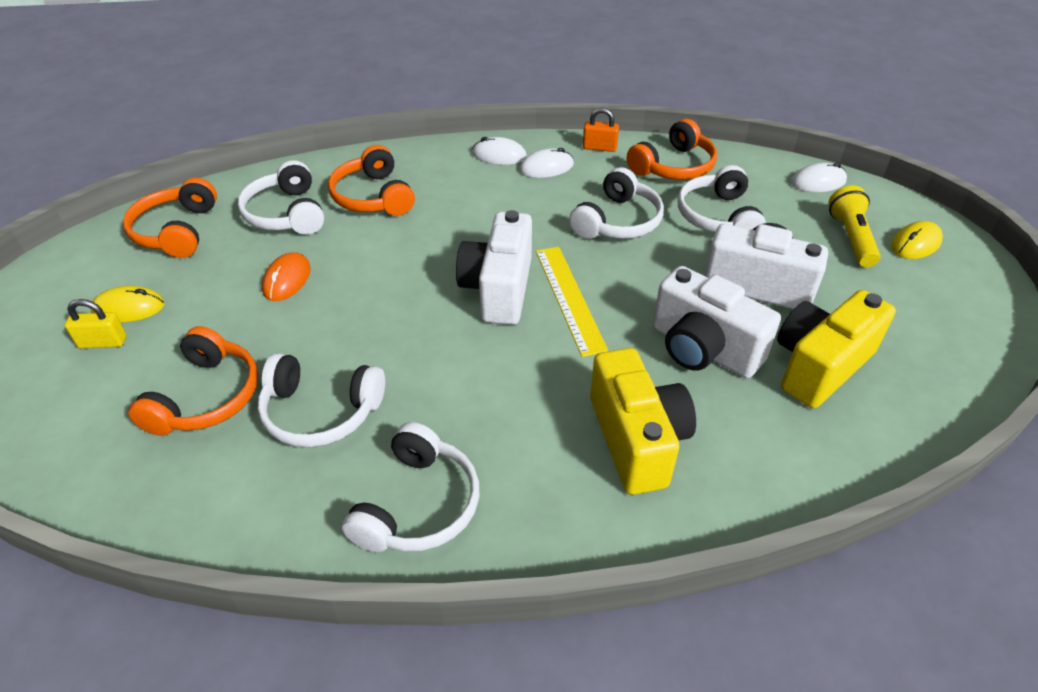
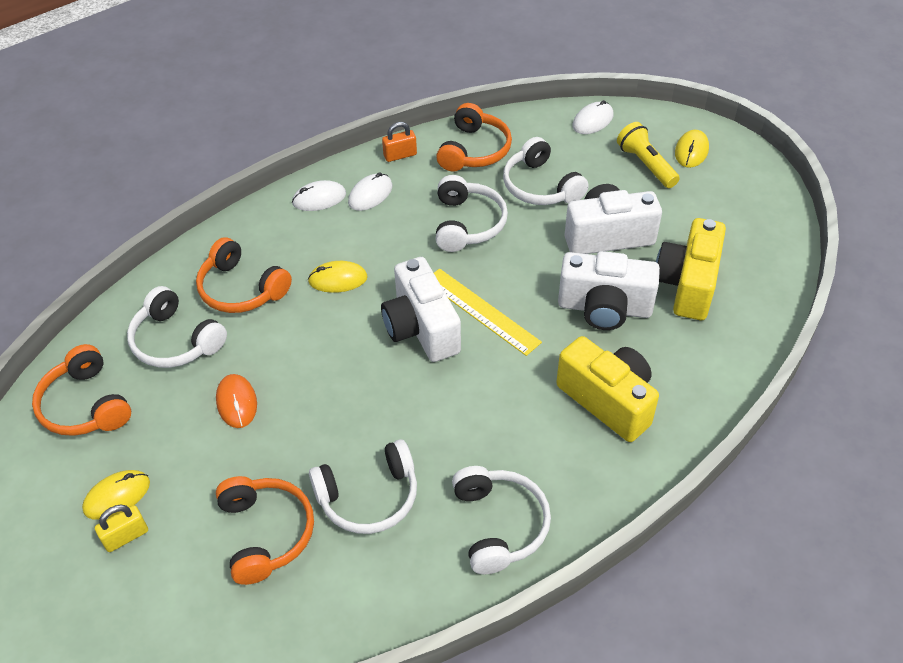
camera: 30 degrees left, 5 degrees up
none -> yellow mouse [308,261,368,293]

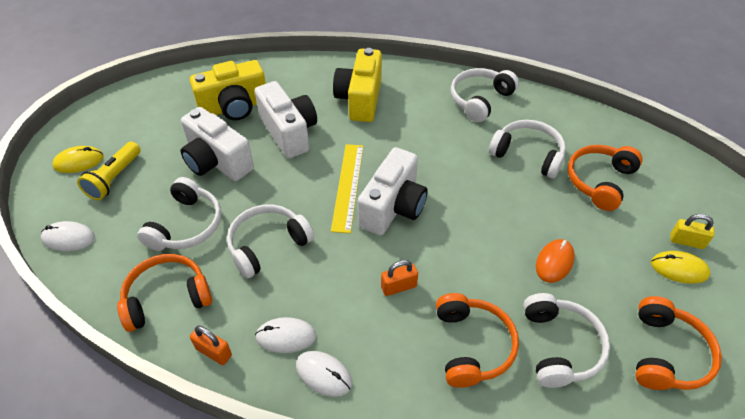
camera: 130 degrees left, 0 degrees up
yellow mouse [308,261,368,293] -> orange padlock [381,260,418,296]

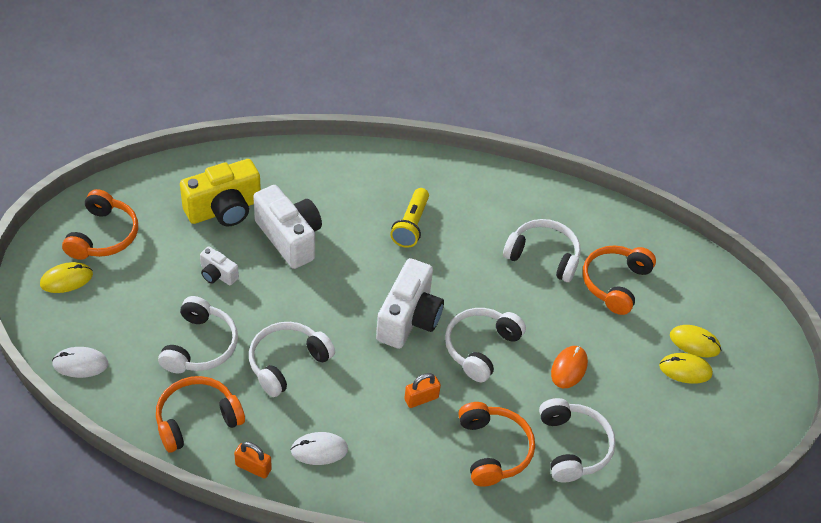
camera: 10 degrees left, 0 degrees up
yellow flashlight [77,141,141,200] -> yellow flashlight moved to [390,188,429,248]
white camera [181,107,254,181] -> white camera [200,246,239,285], size x0.50
white mouse [296,351,352,397] -> none
yellow ruler [331,144,364,233] -> none
yellow camera [333,48,382,122] -> none
white headphones [451,68,519,122] -> white headphones moved to [445,308,526,382]
orange headphones [636,296,722,390] -> orange headphones moved to [62,189,138,260]
yellow padlock [670,214,714,249] -> yellow mouse [670,325,721,357]

